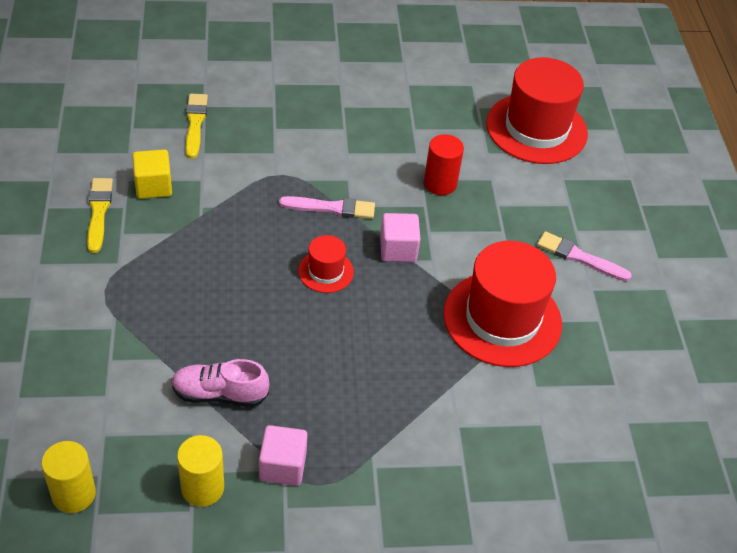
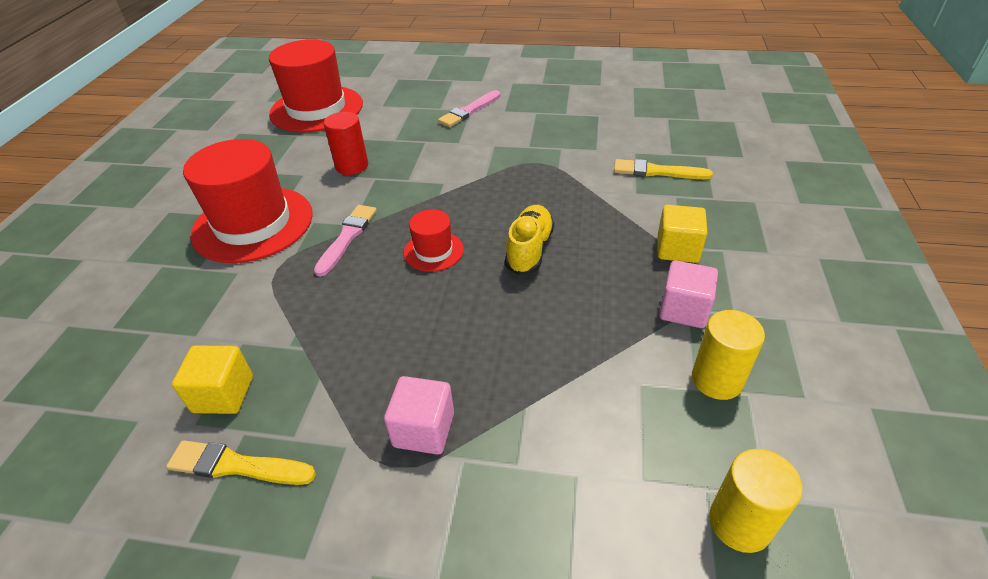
camera: 70 degrees left, 5 degrees down
pink shoe [171,359,269,407] -> none
yellow brush [186,94,208,159] -> yellow brush moved to [614,159,713,179]
pink cube [380,213,420,262] -> pink cube moved to [384,376,454,455]
red hat [443,241,562,367] -> red hat moved to [183,139,313,263]
none -> yellow shoe [505,205,554,275]
none -> yellow cube [657,205,707,263]

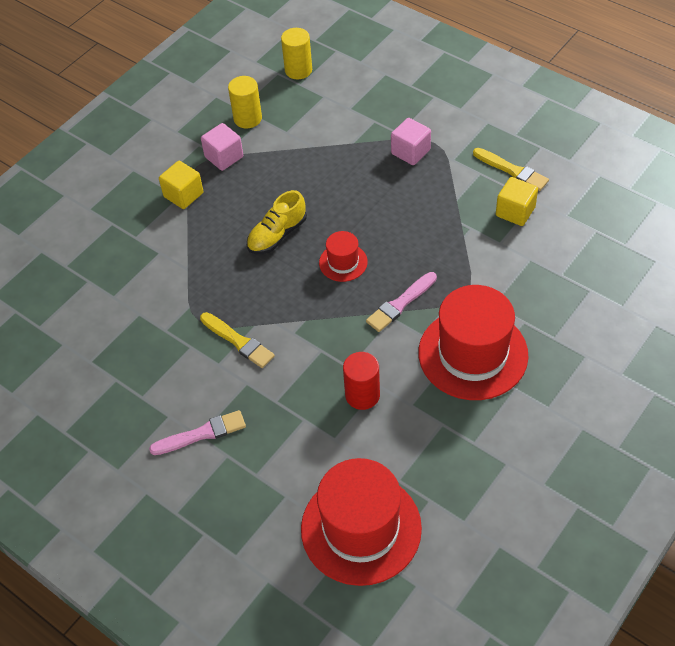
camera: 150 degrees left, 10 degrees up
yellow brush [614,159,713,179] -> yellow brush moved to [200,312,275,368]

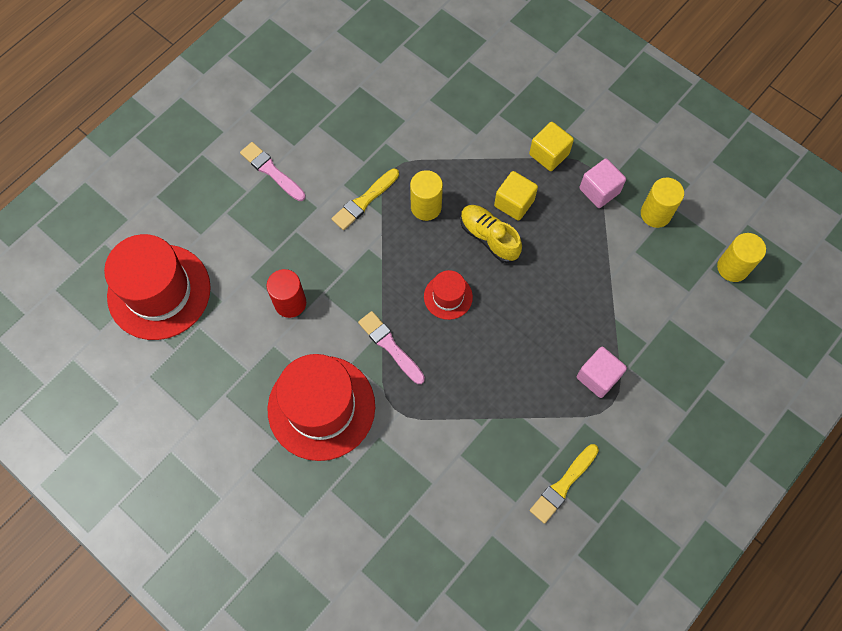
camera: 90 degrees right, 15 degrees up
pink brush [149,410,246,455] -> pink brush turned 150 degrees clockwise [240,142,306,201]
yellow cube [496,177,538,226] -> yellow cube moved to [494,171,538,221]
none -> yellow cylinder [410,170,443,221]

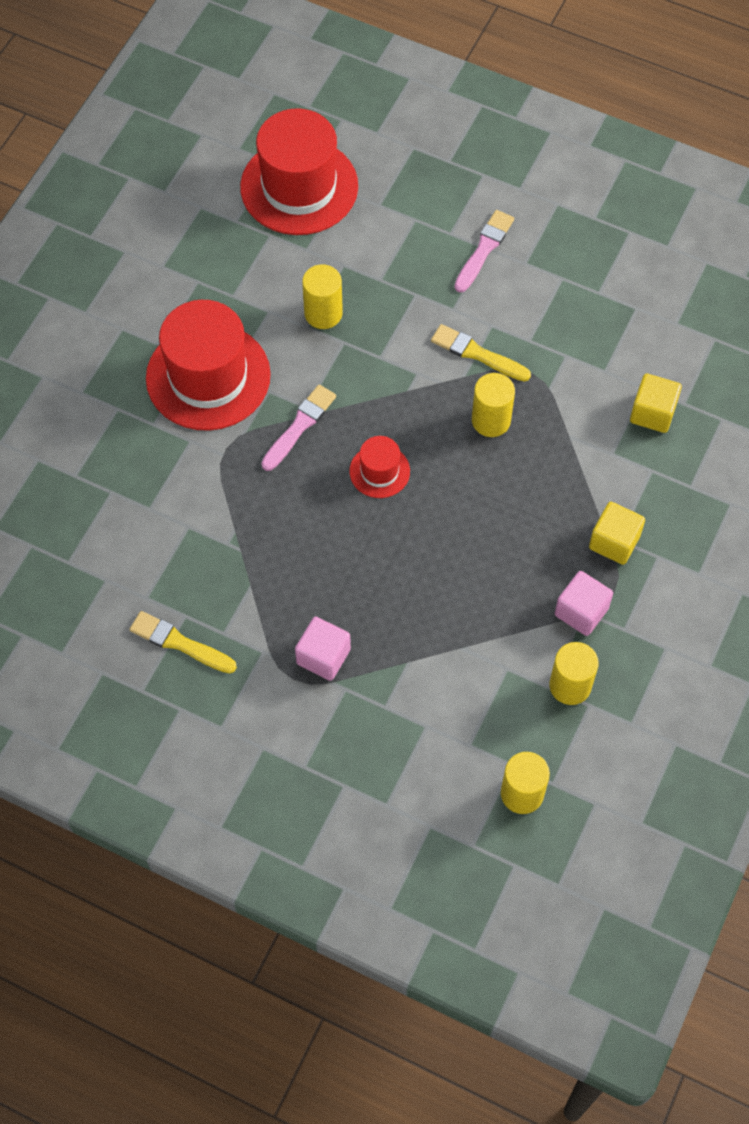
camera: 75 degrees right, 5 degrees down
red cylinder [266,269,306,318] -> yellow cylinder [302,264,343,329]
yellow shoe [460,205,522,263] -> none
yellow cube [494,171,538,221] -> yellow cube moved to [630,374,682,433]

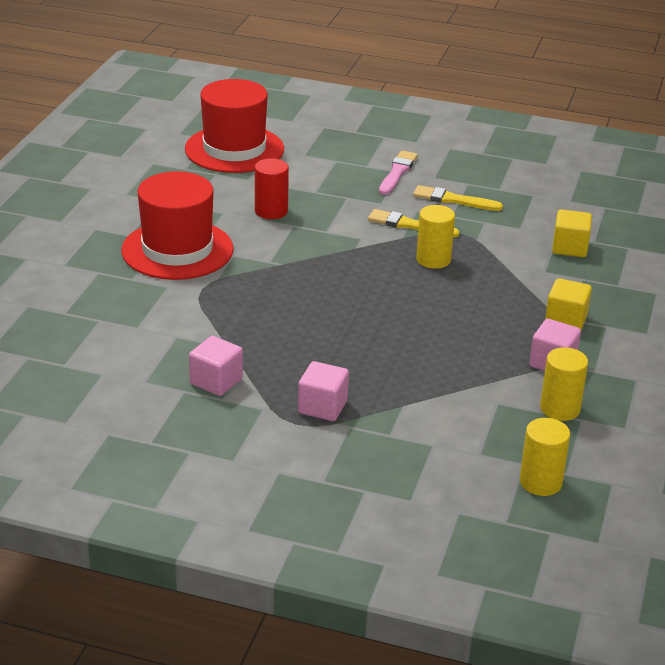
camera: 10 degrees left, 30 degrees down
yellow brush [129,611,237,673] -> yellow brush moved to [413,185,503,211]
pink brush [261,385,336,471] -> none
yellow cylinder [302,264,343,329] -> red cylinder [255,158,289,219]
red hat [350,436,410,498] -> none
none -> pink cube [189,336,243,396]

